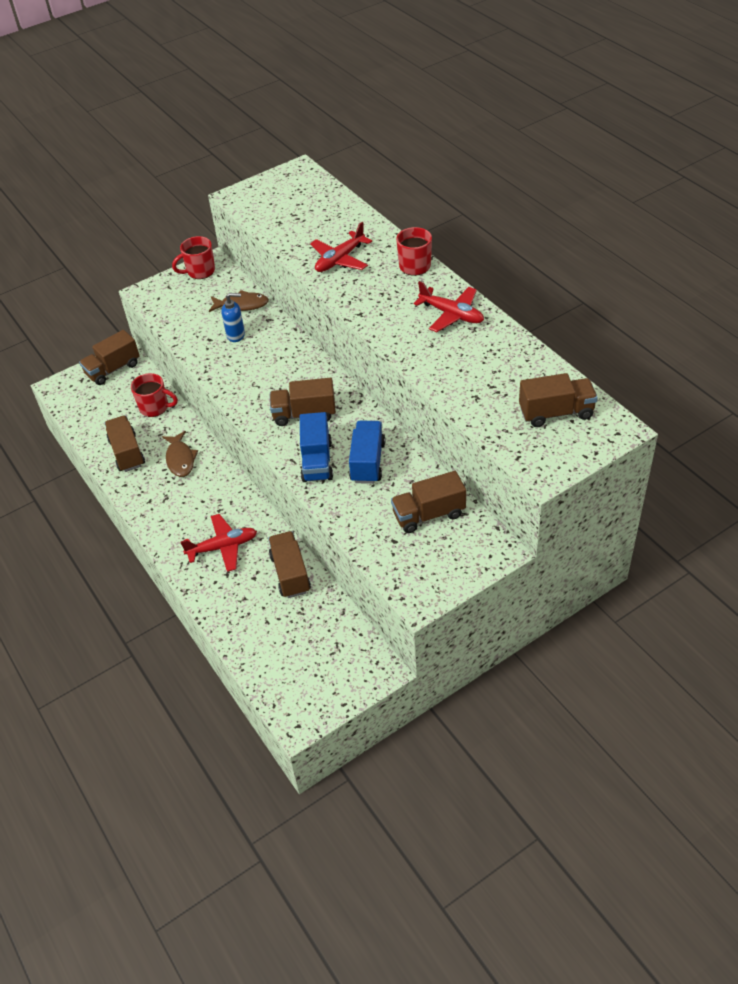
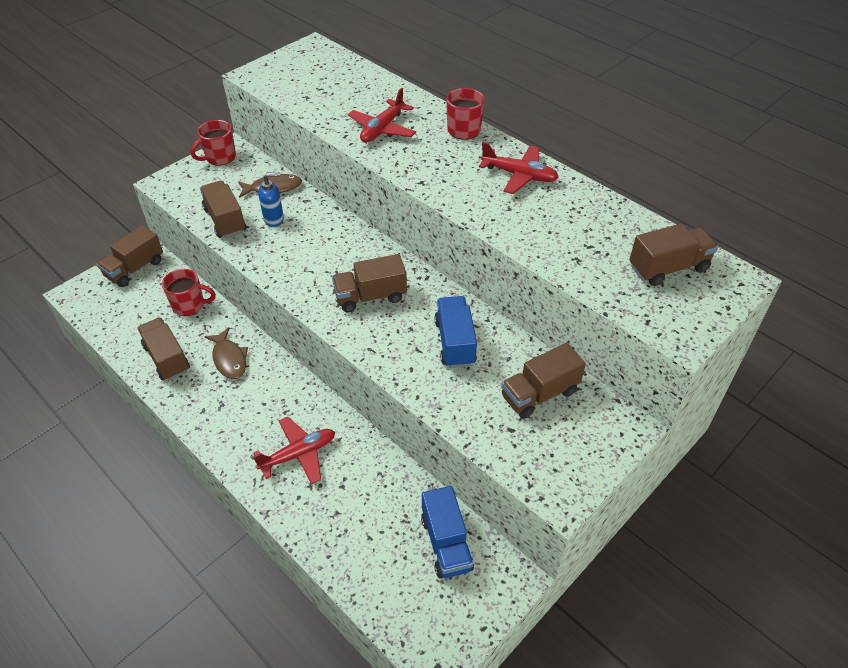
camera: 15 degrees left, 0 degrees up
brown truck [268,531,311,598] -> brown truck moved to [200,181,246,238]
blue truck [300,412,333,482] -> blue truck moved to [421,486,474,579]

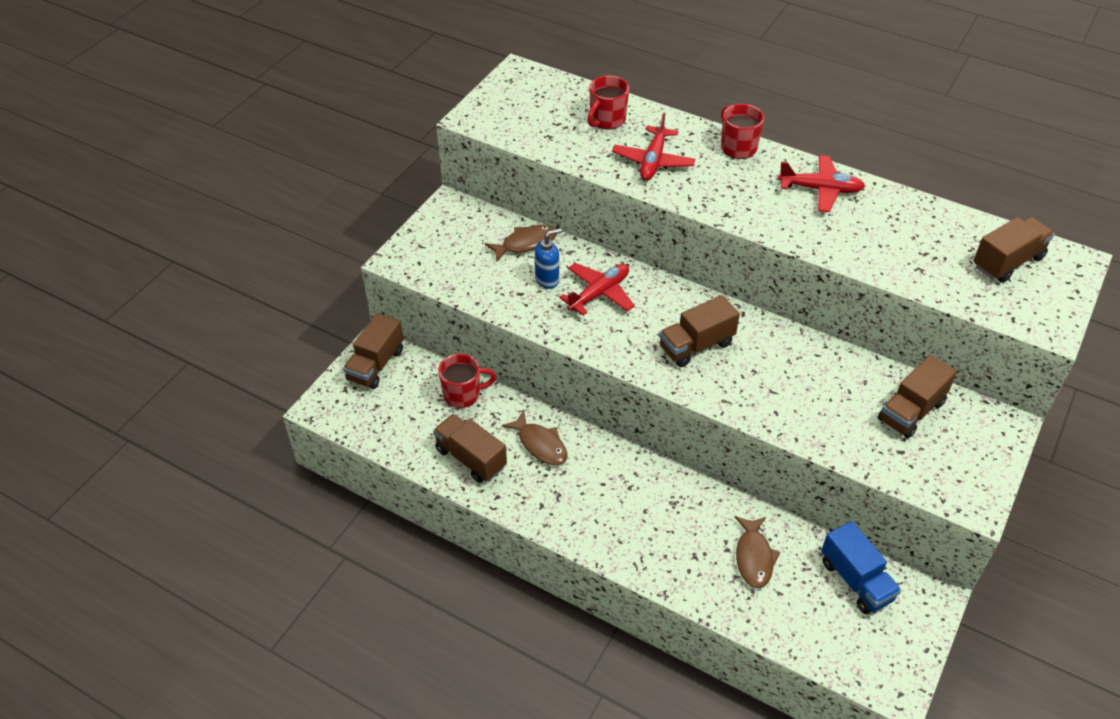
camera: 15 degrees left, 0 degrees up
red mug [191,120,236,166] -> red mug moved to [587,75,629,129]
brown truck [200,181,246,238] -> none
red plane [253,417,335,484] -> red plane moved to [559,263,635,315]
blue truck [434,296,477,368] -> none
none -> brown fish [735,516,780,589]

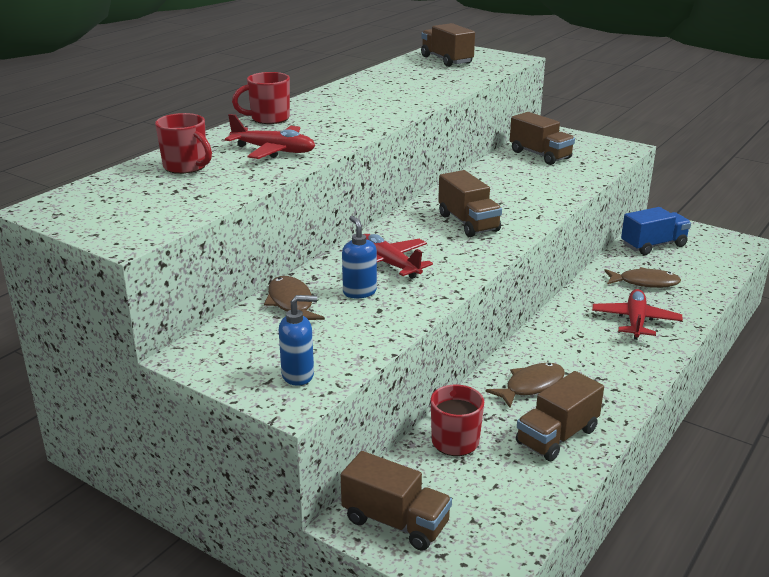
camera: 85 degrees left, 20 degrees down
red plane [778,155,865,212] -> red plane moved to [592,289,683,340]
none -> blue soap dispenser [279,295,317,386]

